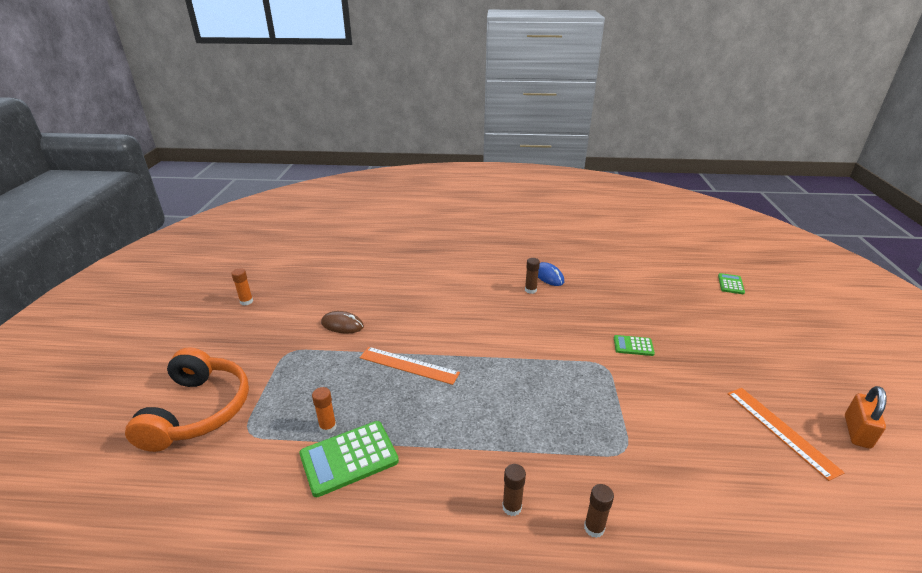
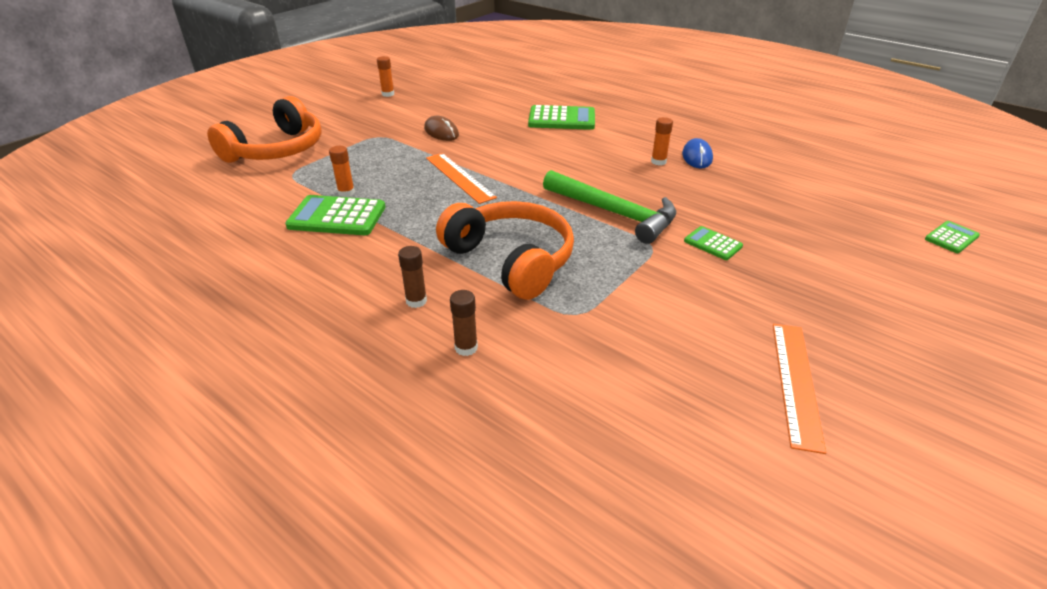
camera: 35 degrees right, 5 degrees up
brown glue stick [525,258,540,294] -> orange glue stick [651,117,673,165]
orange padlock [845,386,887,449] -> none
none -> orange headphones [436,201,574,300]
none -> green calculator [528,105,595,130]
none -> green hammer [543,170,676,244]

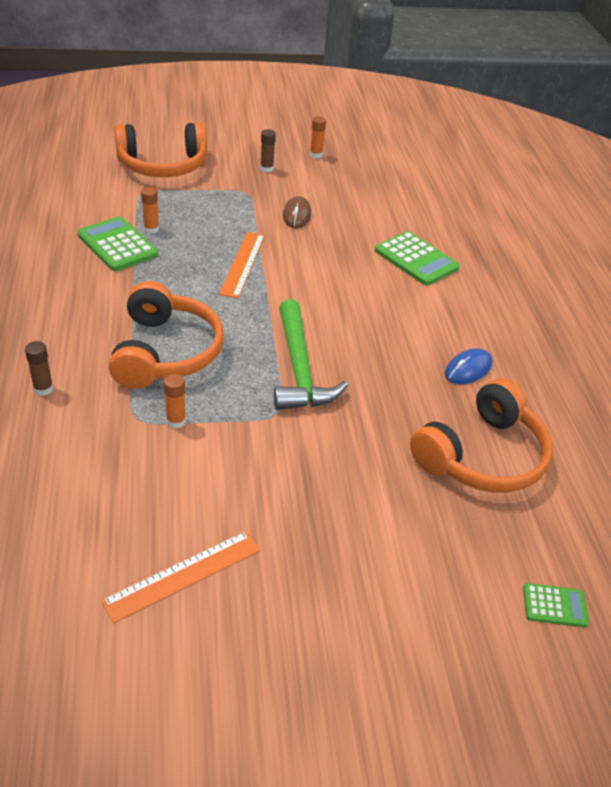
camera: 40 degrees right, 5 degrees up
brown glue stick [398,246,427,308] -> brown glue stick moved to [260,129,276,172]
orange glue stick [651,117,673,165] -> orange glue stick moved to [164,374,186,428]
green calculator [684,226,743,260] -> none
none -> orange headphones [410,378,553,493]

